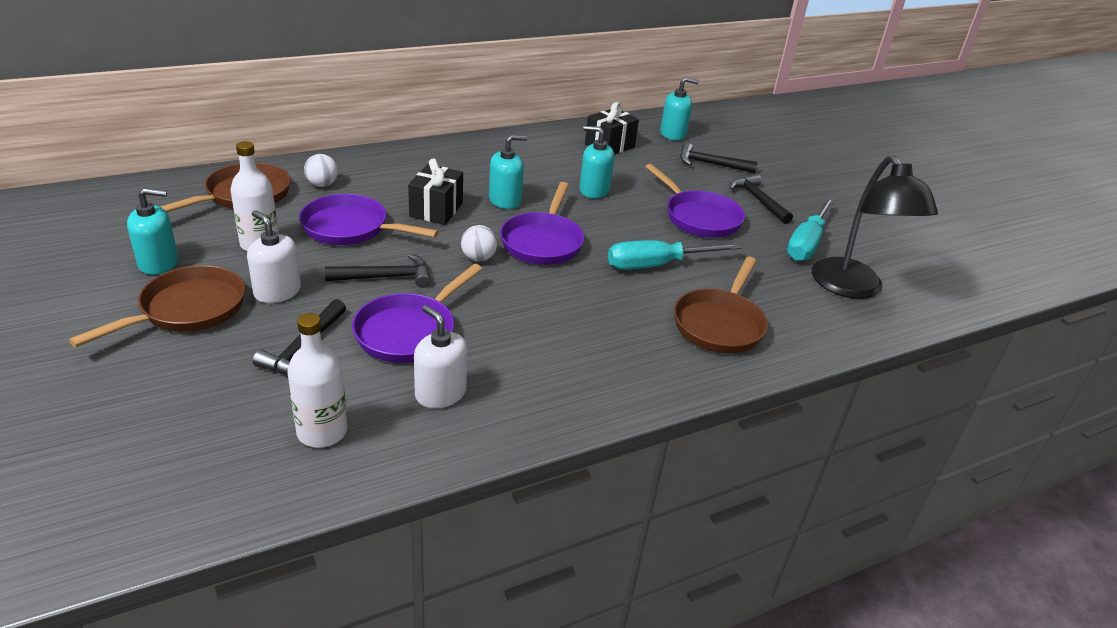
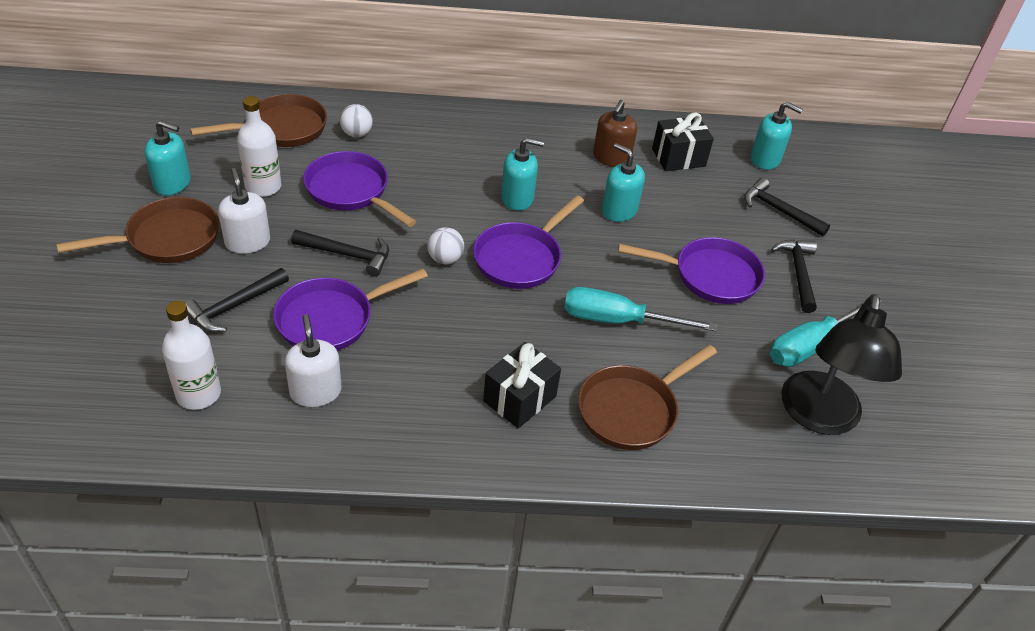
camera: 25 degrees right, 10 degrees up
black gift [408,158,463,225] -> black gift moved to [483,342,561,428]
purple pan [645,164,745,238] -> purple pan turned 75 degrees counterclockwise [618,237,765,304]
none -> brown soap dispenser [593,100,637,167]

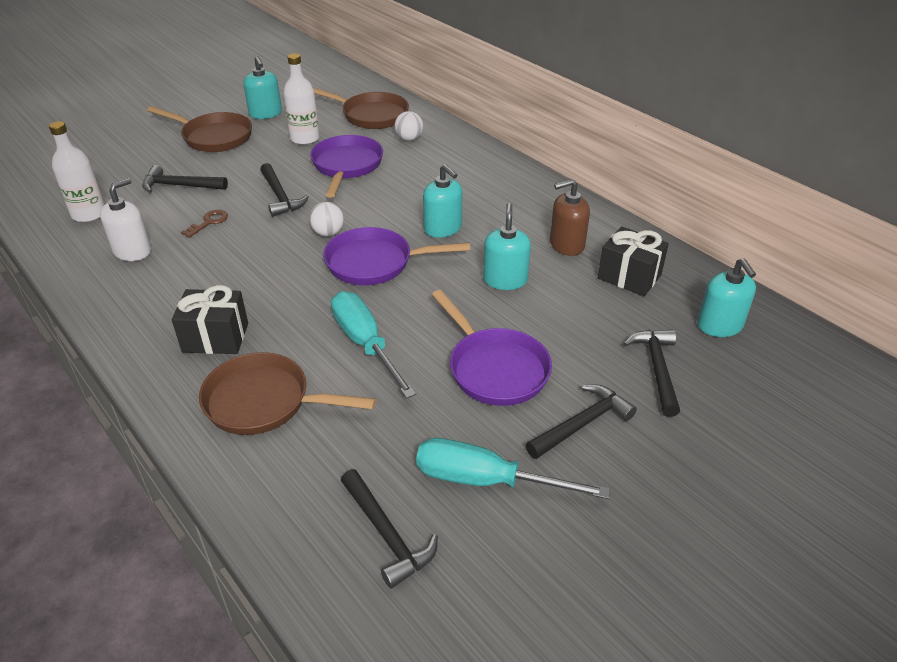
camera: 55 degrees right, 5 degrees down
white soap dispenser [218,168,270,254] -> none
purple pan [273,269,428,351] -> brown key [181,210,228,238]
black lamp [781,294,902,435] -> black hammer [341,469,438,589]

